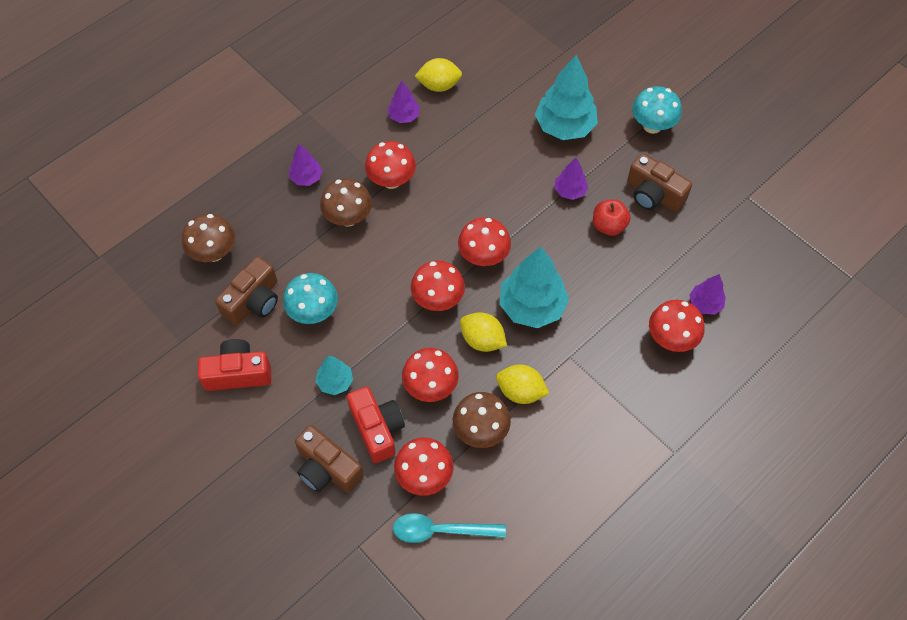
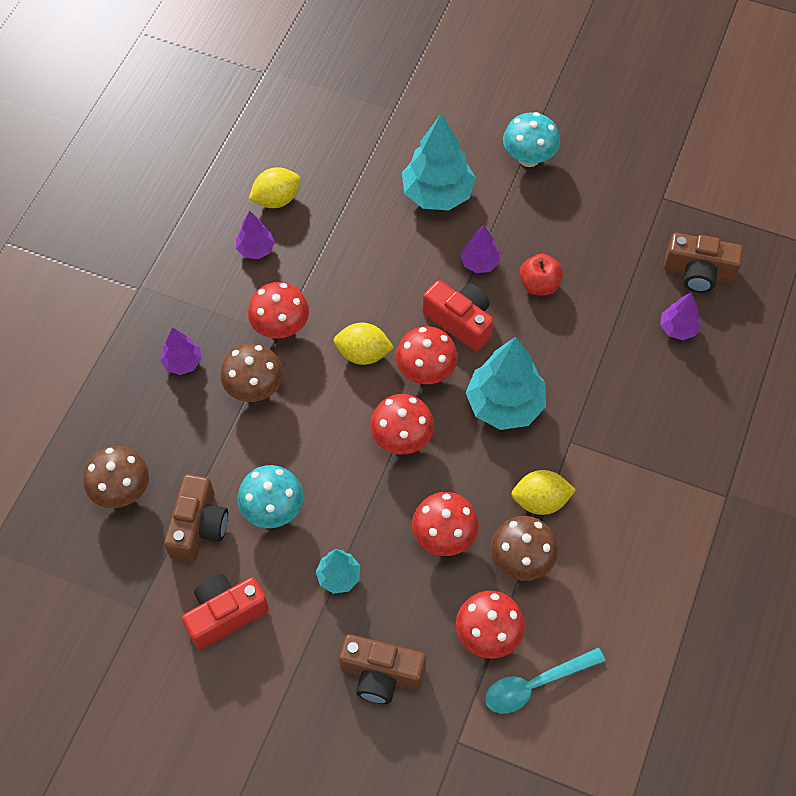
camera: 25 degrees left, 0 degrees up
red camera [347,386,405,463] -> red camera moved to [423,280,494,351]
yellow lemon [460,312,507,352] -> yellow lemon moved to [334,323,394,365]
brown camera [627,153,692,212] -> brown camera moved to [664,233,743,293]
red mushroom [649,300,705,352] -> none

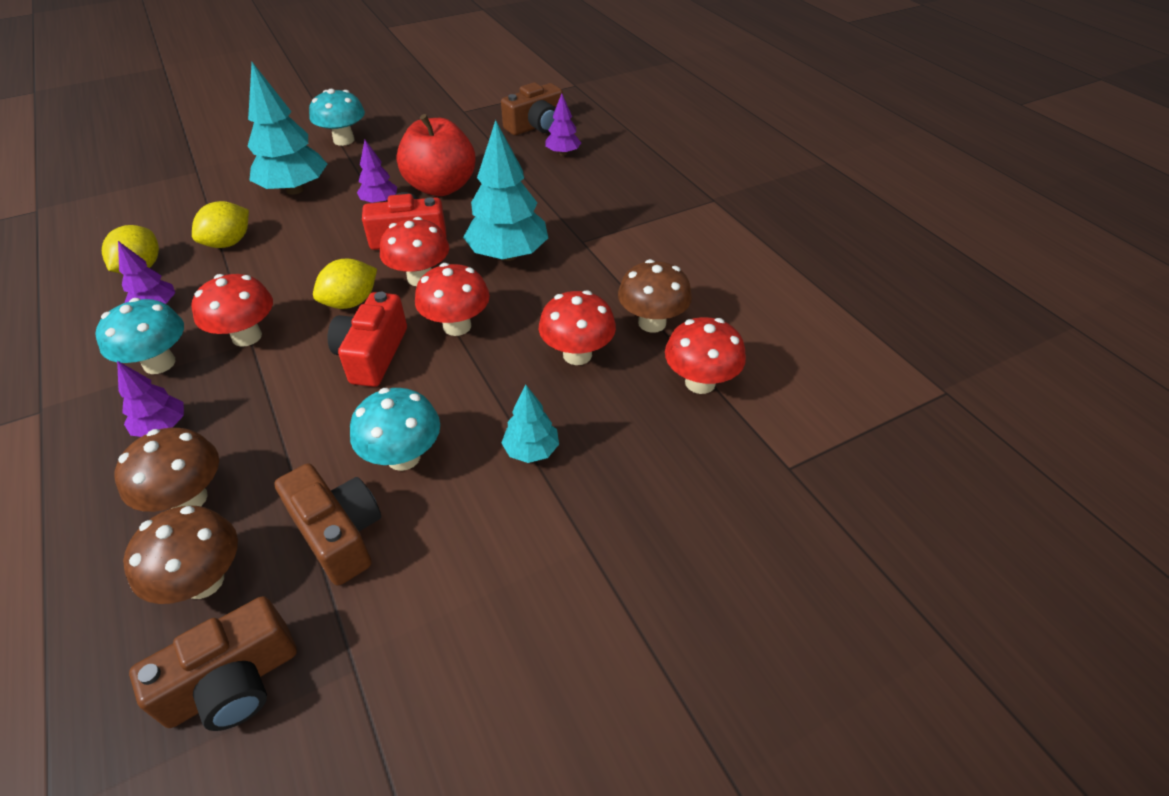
camera: 50 degrees left, 15 degrees down
red camera [182,574,269,650] -> red camera moved to [327,292,407,387]
brown mushroom [220,343,283,402] -> brown mushroom moved to [115,428,219,512]
brown camera [339,634,426,704] -> brown camera moved to [129,596,297,731]
turquoise spoon [485,648,605,714] -> none
yellow lemon [511,470,576,515] -> yellow lemon moved to [192,201,249,248]
red apple [520,254,563,296] -> red apple [396,114,476,196], size x1.80
none -> turquoise mushroom [95,298,184,374]

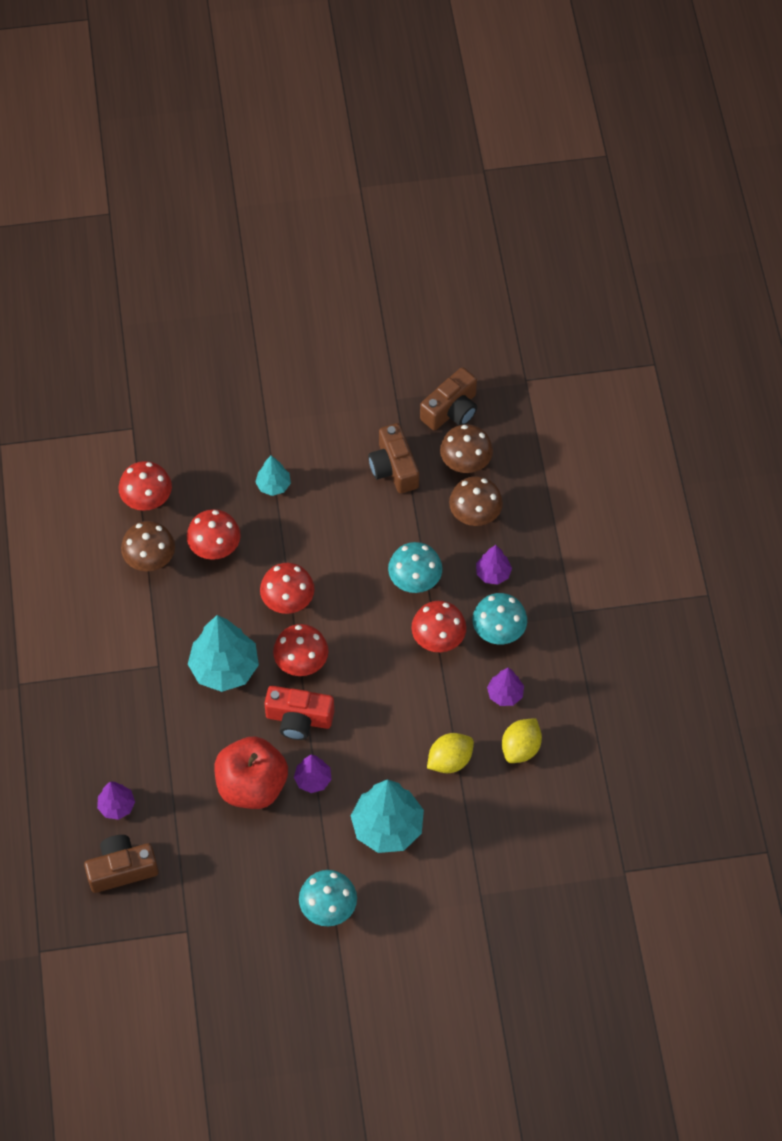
camera: 160 degrees left, 15 degrees up
brown camera [129,596,297,731] -> brown camera turned 150 degrees clockwise [420,367,477,431]
yellow lemon [313,259,377,309] -> none
red camera [327,292,407,387] -> none
turquoise mushroom [350,388,440,471] -> turquoise mushroom moved to [388,542,443,593]

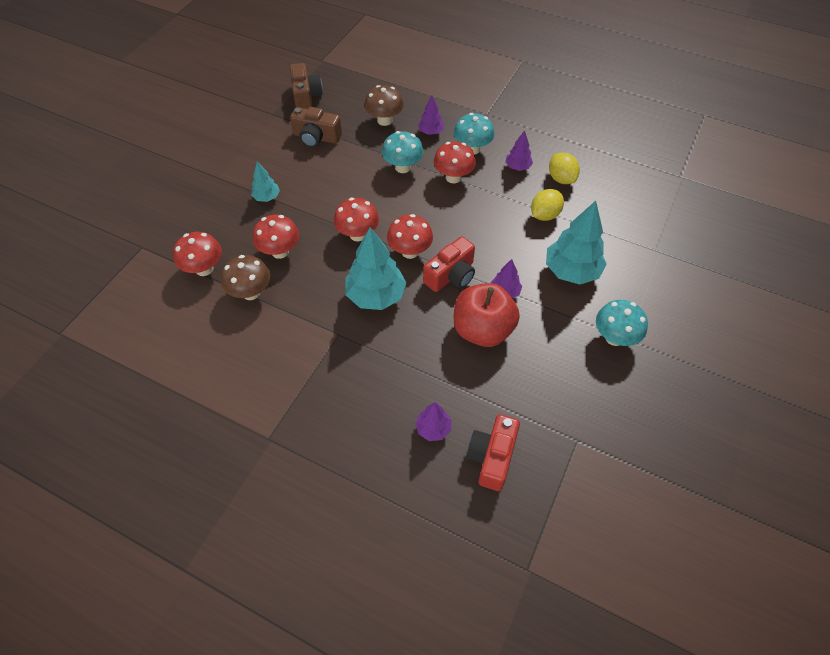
camera: 55 degrees left, 5 degrees down
brown camera [84,835,159,893] -> red camera [466,414,520,491]
yellow lemon [427,733,474,773] -> yellow lemon turned 45 degrees clockwise [531,189,564,221]
brown mushroom [440,424,493,473] -> none

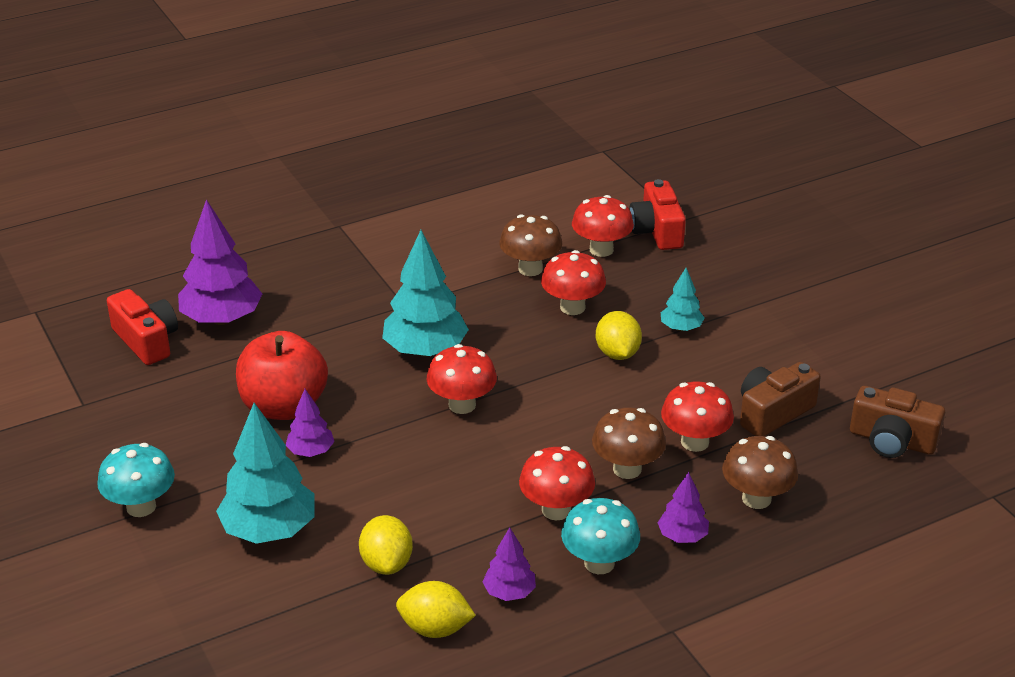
camera: 125 degrees right, 20 degrees down
red mushroom [334,198,379,241] -> red mushroom moved to [661,382,734,452]
turquoise mushroom [382,131,424,173] -> brown mushroom [592,407,666,479]
purple tree [415,402,451,441] -> purple tree [178,199,262,325], size x1.91
red camera [423,236,475,292] -> red camera moved to [629,179,686,250]
none -> yellow lemon [596,311,642,360]

